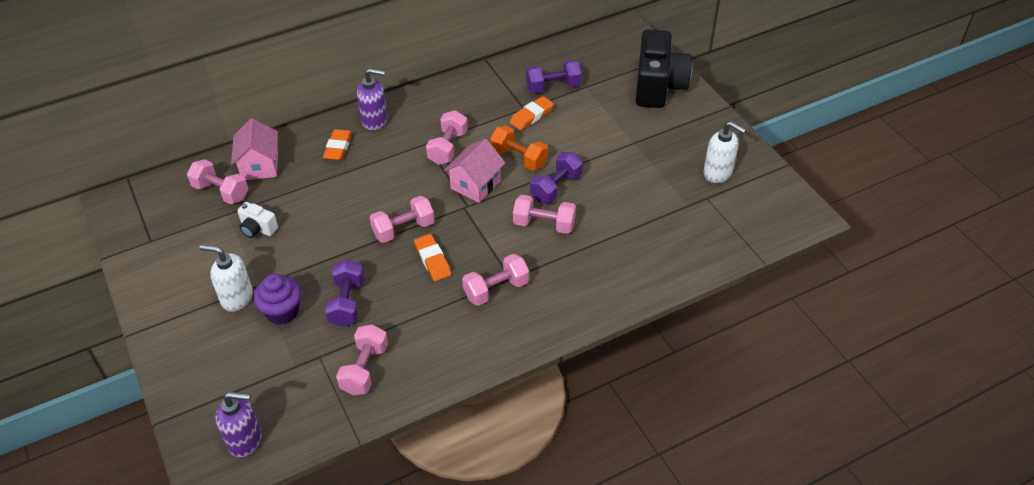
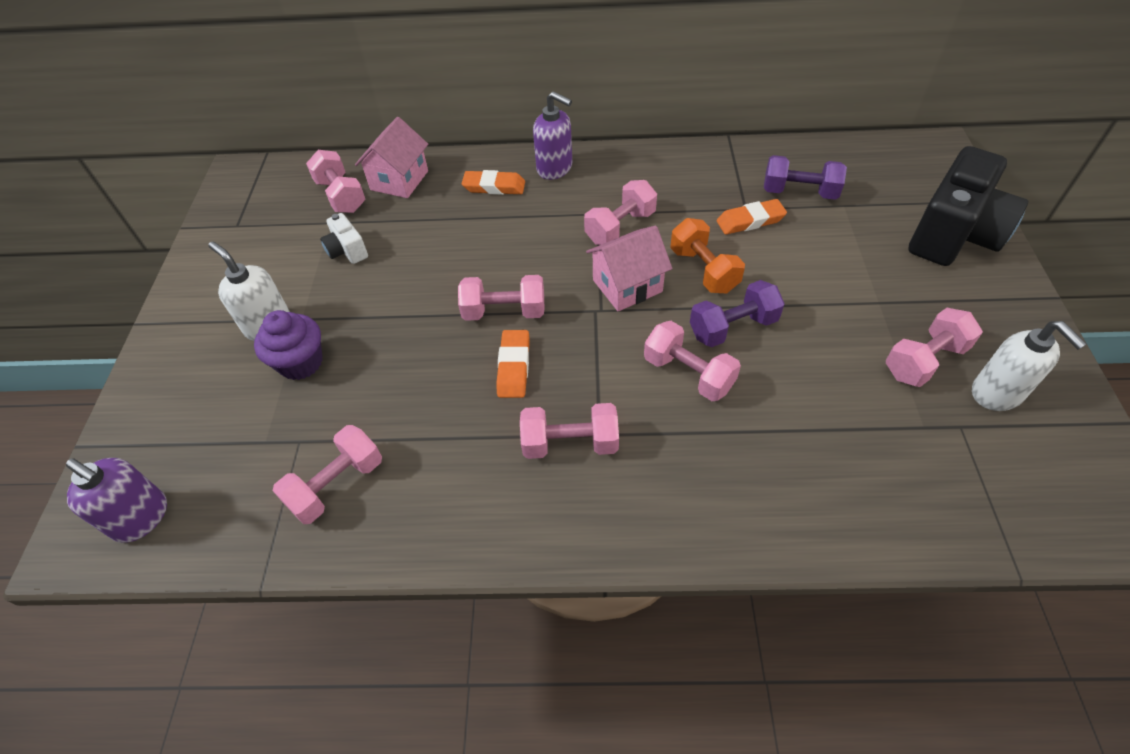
camera: 30 degrees right, 5 degrees up
orange eraser [323,129,352,161] -> orange eraser turned 60 degrees clockwise [462,170,525,195]
purple dumbbell [325,259,364,327] -> none
none -> pink dumbbell [886,308,983,387]

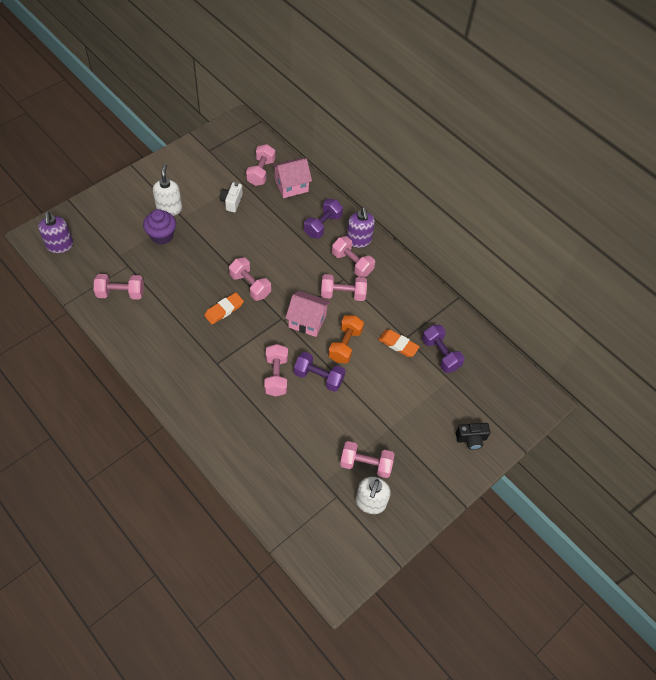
camera: 40 degrees right, 5 degrees up
orange eraser [462,170,525,195] -> purple dumbbell [304,199,343,239]
pink dumbbell [520,403,619,459] -> pink dumbbell moved to [332,236,375,277]
black camera [908,146,1028,266] -> black camera [456,423,490,450], size x0.45

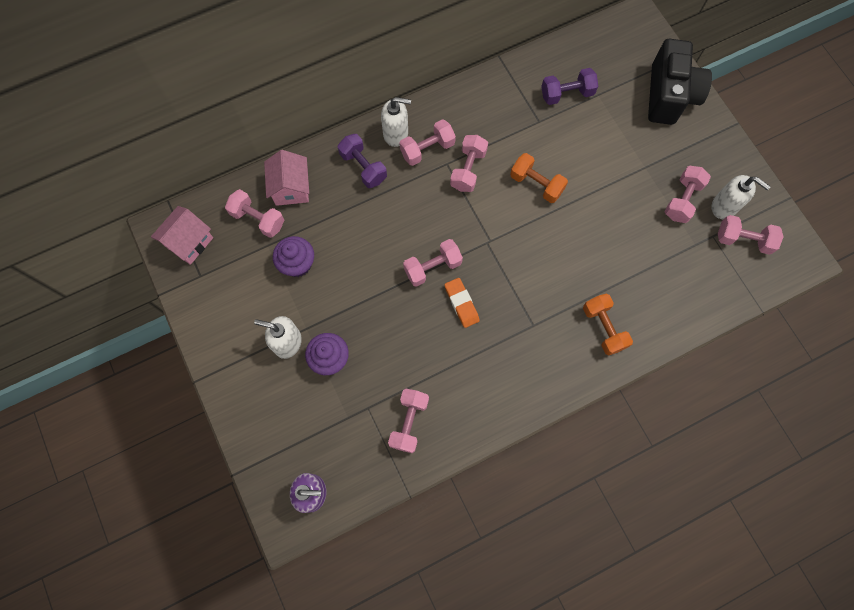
camera: 70 degrees left, 15 degrees up
white camera [220,182,243,212] -> purple cupcake [273,236,314,277]
pink dumbbell [264,344,288,396] -> pink dumbbell moved to [718,215,783,255]
pink house [285,291,331,337] -> pink house moved to [151,206,213,265]
purple dumbbell [294,352,345,392] -> none
purple soap dispenser [347,207,375,248] -> white soap dispenser [381,97,411,147]
orange eraser [378,329,420,357] -> none
black camera [456,423,490,450] -> black camera [648,39,712,125], size x2.20
none -> orange dumbbell [583,294,633,356]

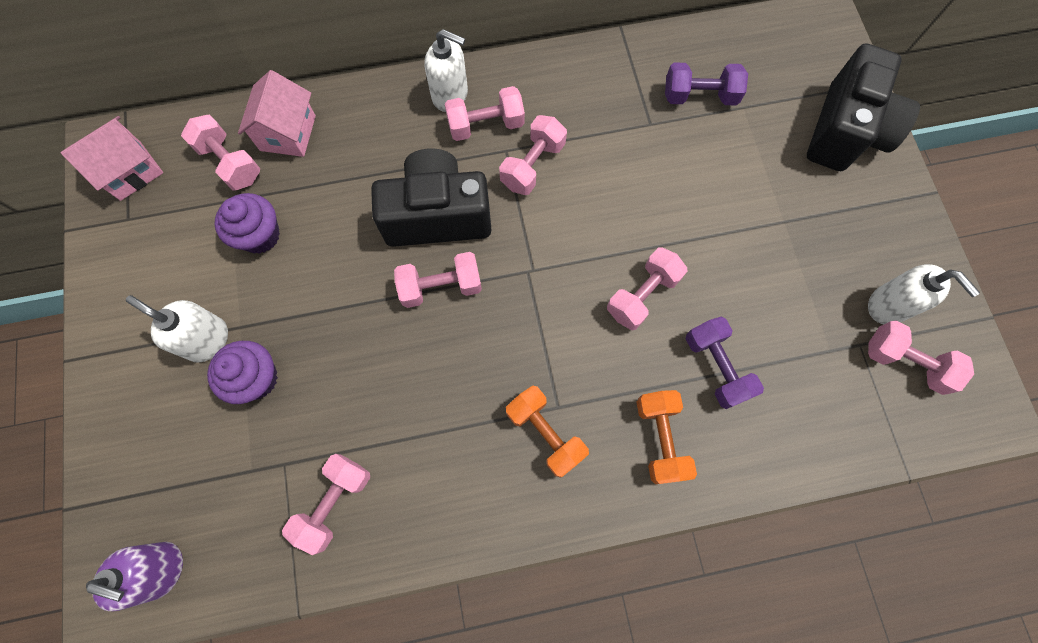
camera: 15 degrees right, 0 degrees up
purple dumbbell [338,134,387,188] -> purple dumbbell moved to [686,317,764,409]
orange eraser [444,278,480,328] -> none
orange dumbbell [510,153,568,203] -> orange dumbbell moved to [506,385,589,478]
pink dumbbell [665,166,711,223] -> pink dumbbell moved to [607,247,687,330]
none -> black camera [371,149,491,247]

